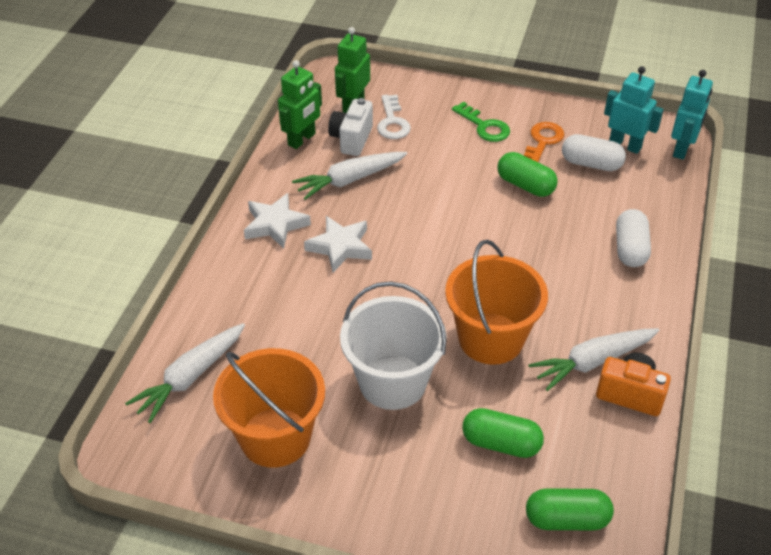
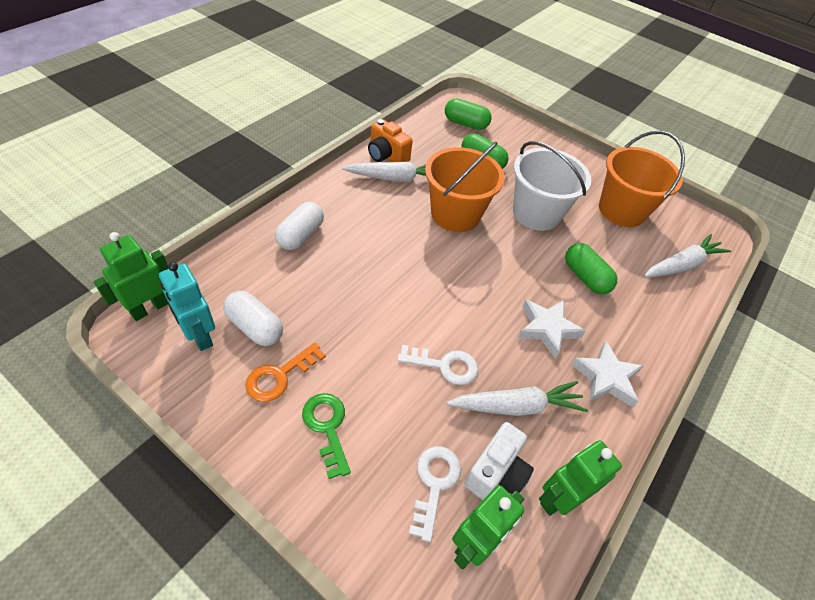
camera: 165 degrees left, 5 degrees up
green capsule [497,152,558,197] -> green capsule moved to [565,243,618,294]
turquoise robot [671,70,713,160] -> green robot [94,232,169,321]
none -> white key [397,345,478,385]

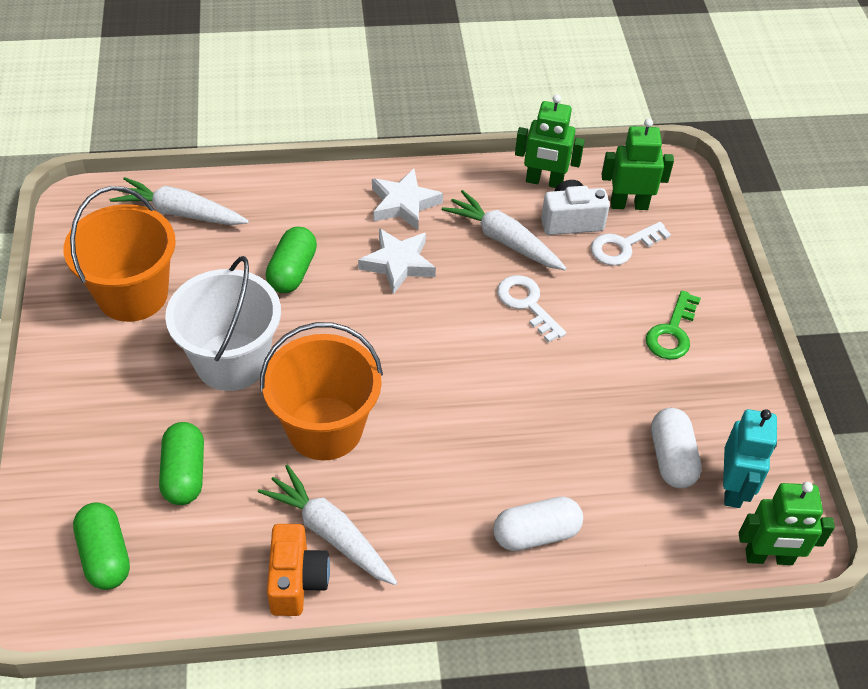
camera: 130 degrees left, 0 degrees up
orange key [245,343,326,402] -> none

